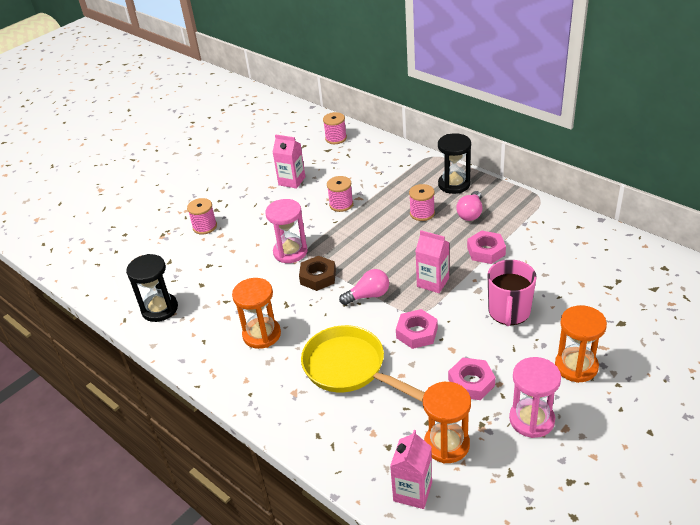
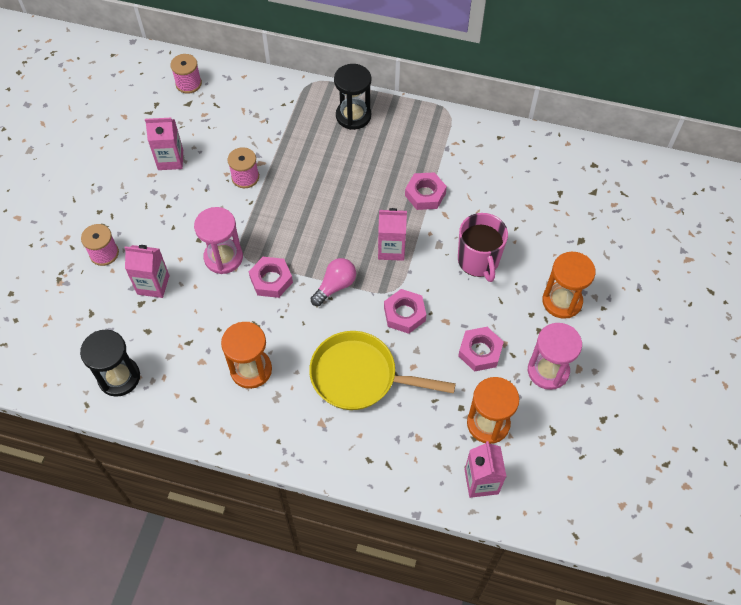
camera: 30 degrees left, 20 degrees up
brown nut [299,256,336,291] -> pink nut [249,257,293,298]
pink spool [409,184,435,221] -> none
pink light bulb [456,191,482,221] -> none
none -> pink carton [124,245,170,298]

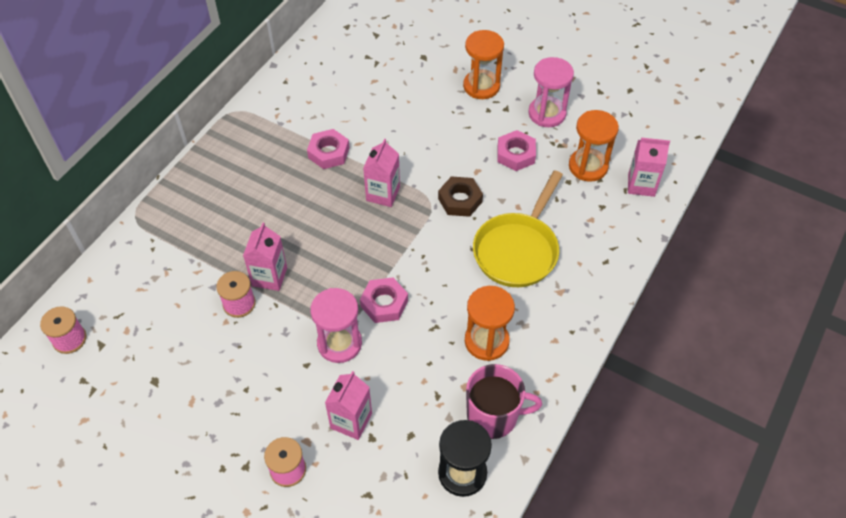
camera: 75 degrees left, 5 degrees down
pink carton [145,118,183,170] -> pink carton moved to [243,223,287,291]
pink light bulb [310,258,356,306] -> none
black hourglass [334,64,371,130] -> none
pink nut [384,289,426,334] -> brown nut [438,176,483,217]
pink mug [458,213,508,282] -> pink mug moved to [466,364,542,439]

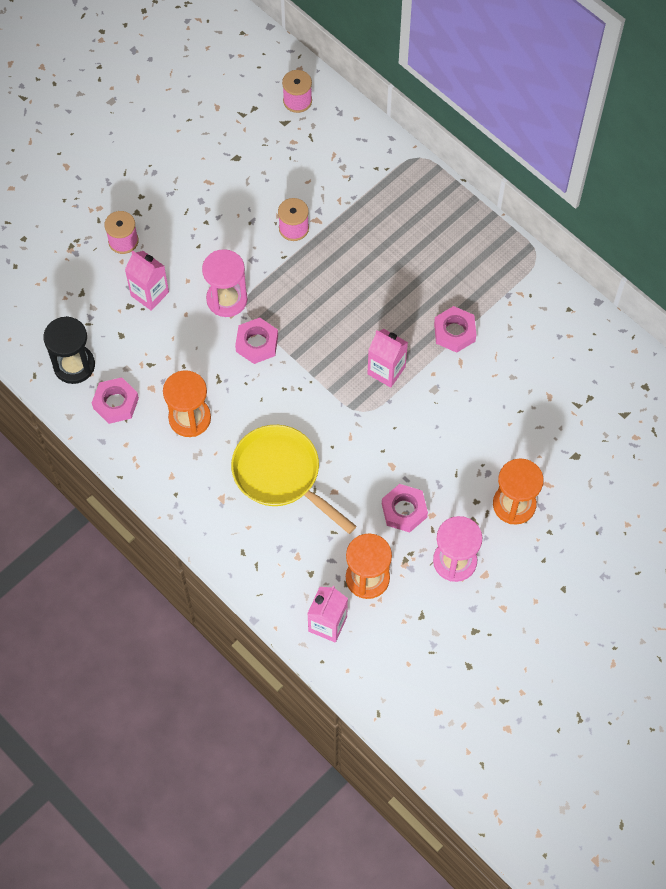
camera: 105 degrees right, 10 degrees up
pink carton [243,223,287,291] -> none
brown nut [438,176,483,217] -> none
pink mug [466,364,542,439] -> pink nut [92,377,139,424]

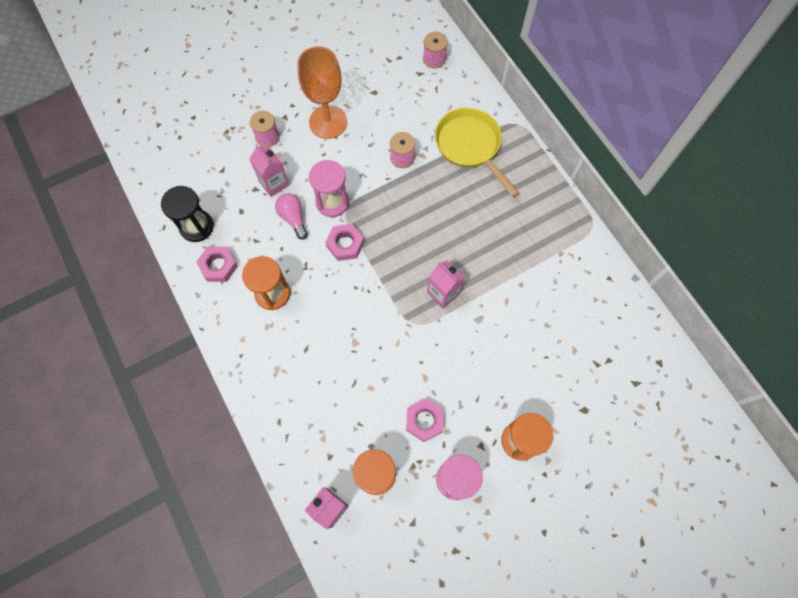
camera: 15 degrees right, 5 degrees up
yellow pan [231,425,357,534] -> yellow pan moved to [435,108,519,197]
pink nut [434,306,476,353] -> none
none -> pink light bulb [275,193,308,240]
none -> orange goblet [297,46,347,139]

